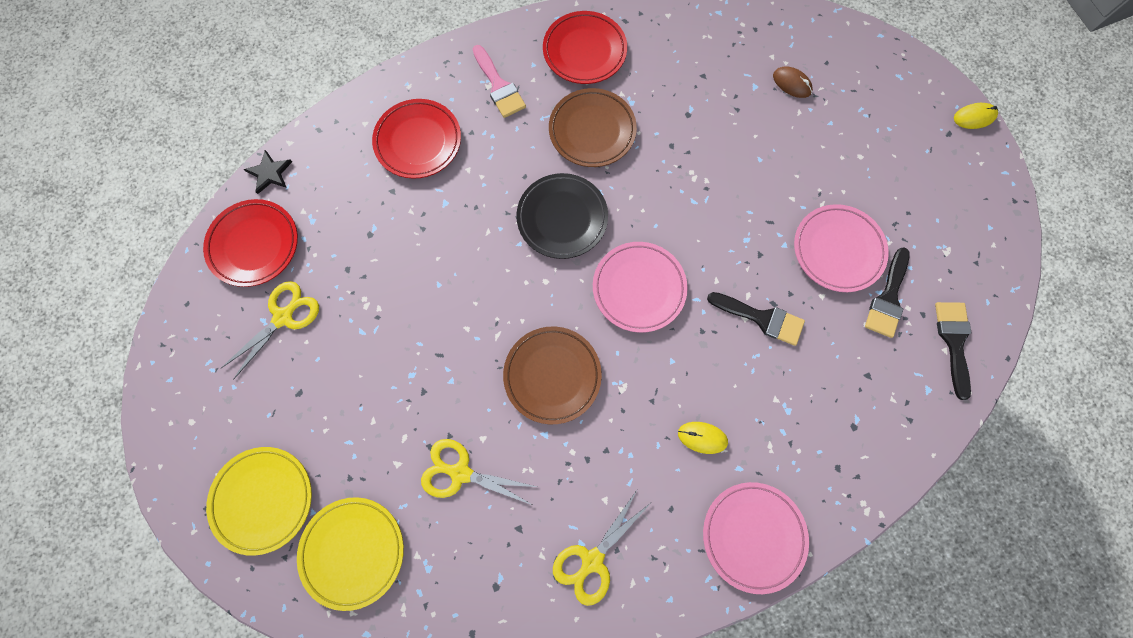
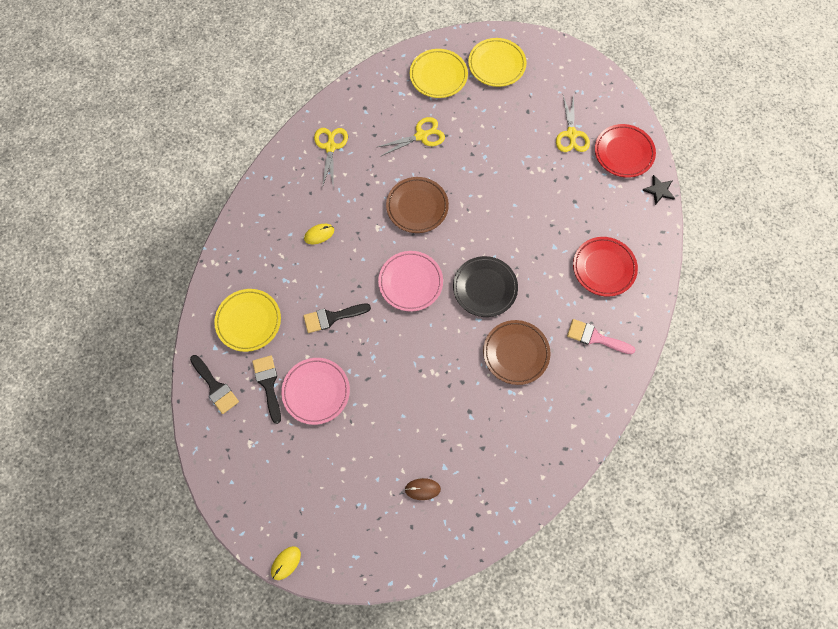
camera: 140 degrees right, 5 degrees down
red plate [543,11,627,84] -> none
pink plate [703,482,809,594] -> none
none -> yellow plate [214,289,281,352]

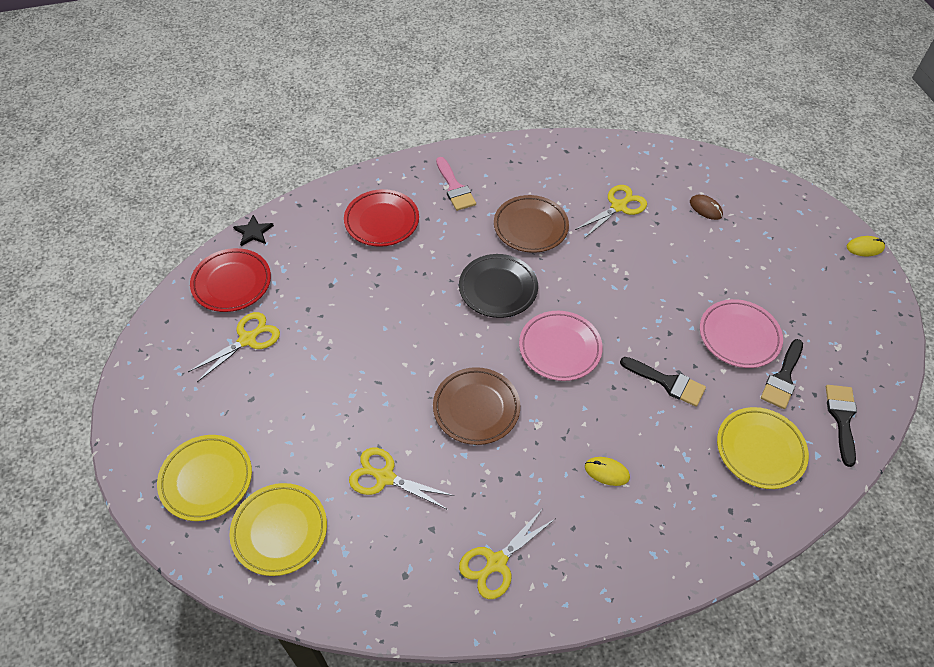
camera: 135 degrees left, 15 degrees down
none -> yellow scissors [575,185,647,239]

